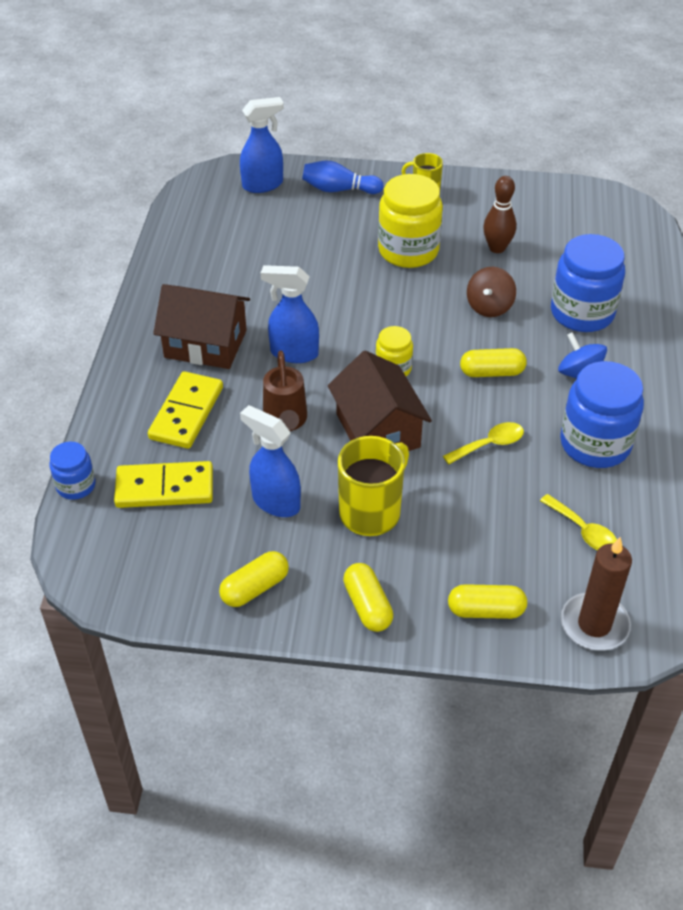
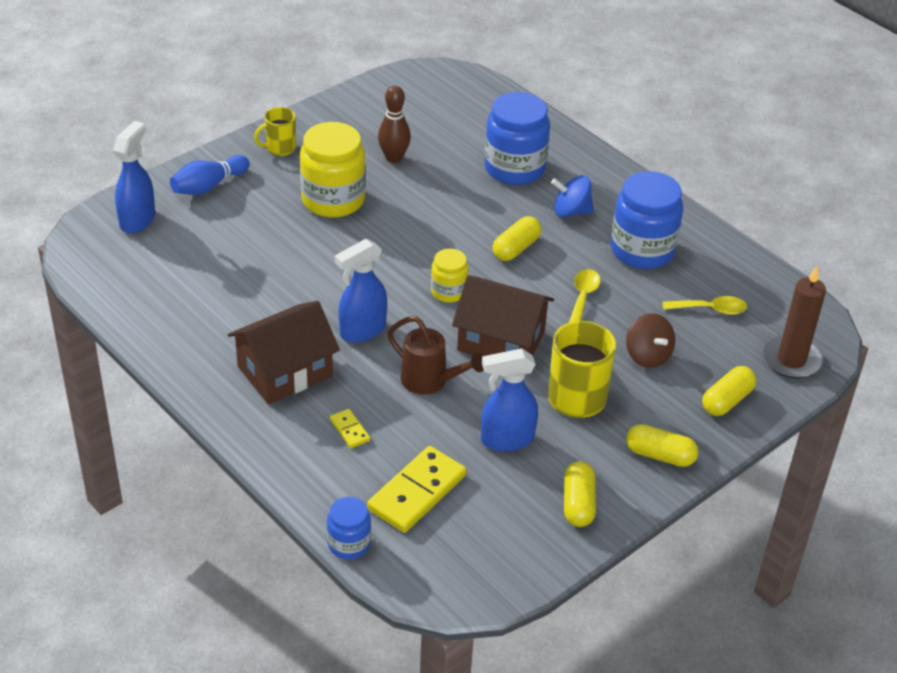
camera: 50 degrees left, 5 degrees down
yellow domino [148,371,223,449] -> yellow domino [330,409,370,448], size x0.48
brown spinning top [467,267,516,317] -> brown spinning top moved to [626,313,675,368]

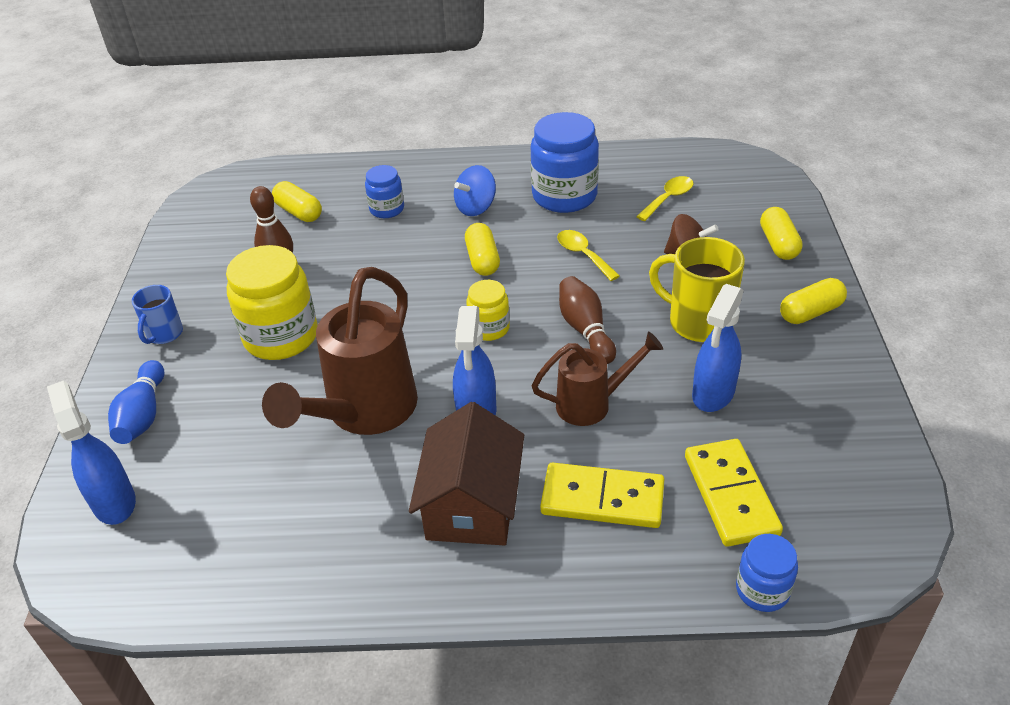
camera: 45 degrees left, 0 degrees up
yellow mug [254,107,296,156] -> blue mug [132,285,183,344]
yellow domino [330,409,370,448] -> yellow domino [540,462,664,528], size x2.10
brown house [452,275,554,356] -> brown bowling pin [559,276,616,364]
blue jar [484,92,550,185] -> blue jar [365,165,404,218], size x0.54
yellow capsule [564,461,596,527] -> yellow capsule moved to [272,181,322,222]
brown candle [763,266,826,378] -> none
none -> brown watering can [262,267,418,435]

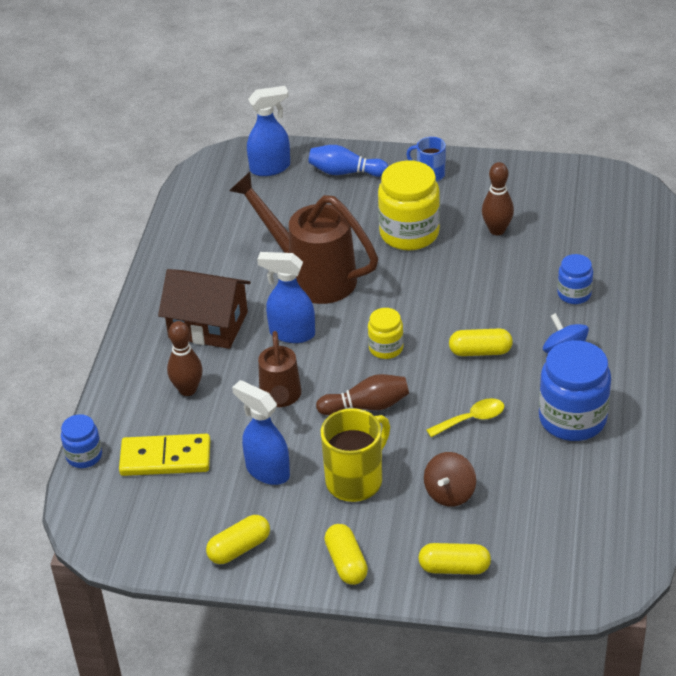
camera: 100 degrees right, 0 degrees up
yellow capsule [272,181,322,222] -> yellow capsule moved to [206,515,270,564]
yellow domino [540,462,664,528] -> brown bowling pin [167,321,202,396]
yellow spoon [636,176,693,221] -> none

